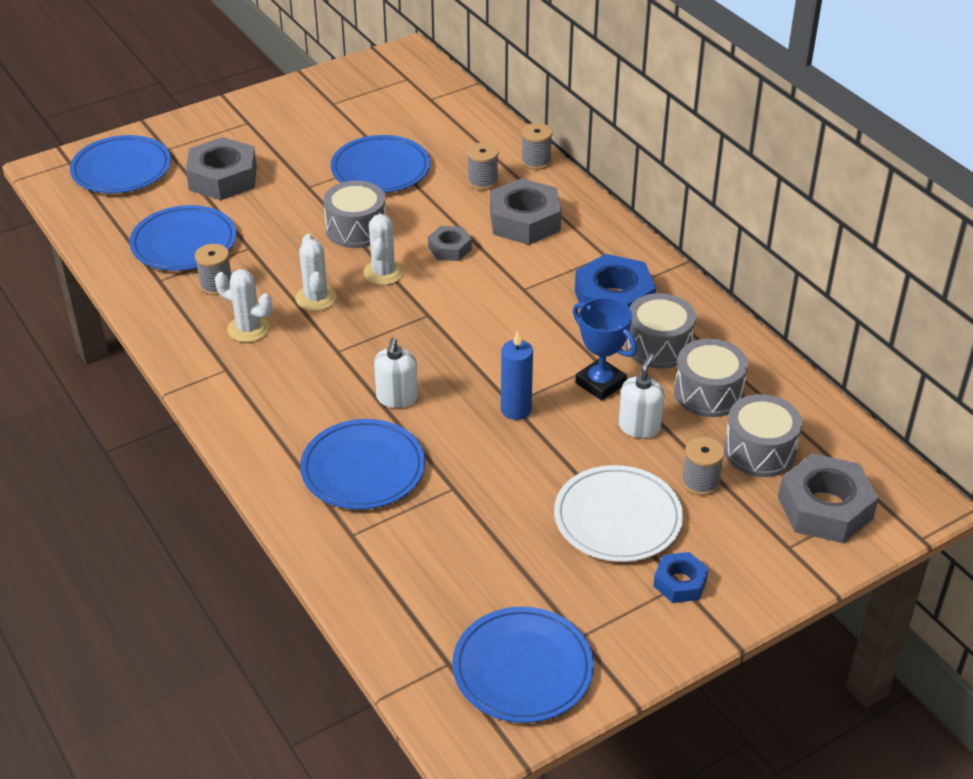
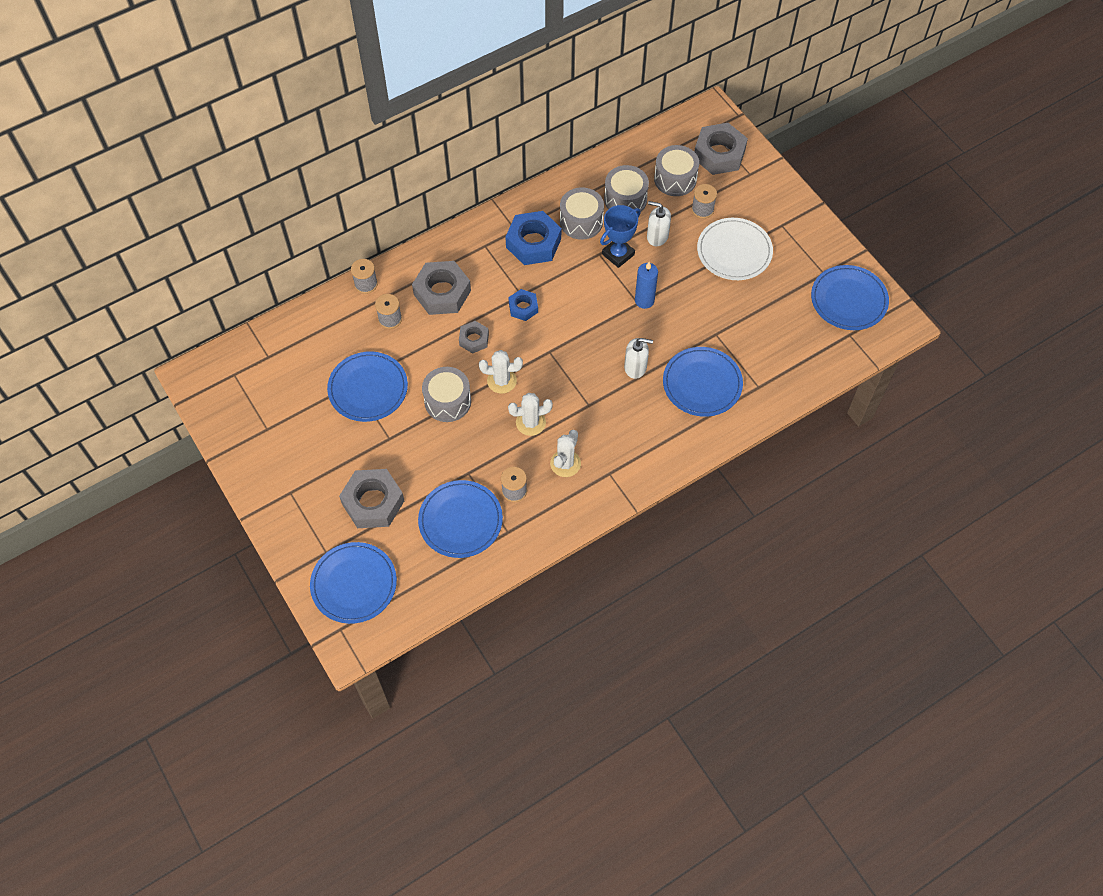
camera: 90 degrees left, 20 degrees up
blue nut [653,552,709,603] -> blue nut moved to [508,289,538,321]

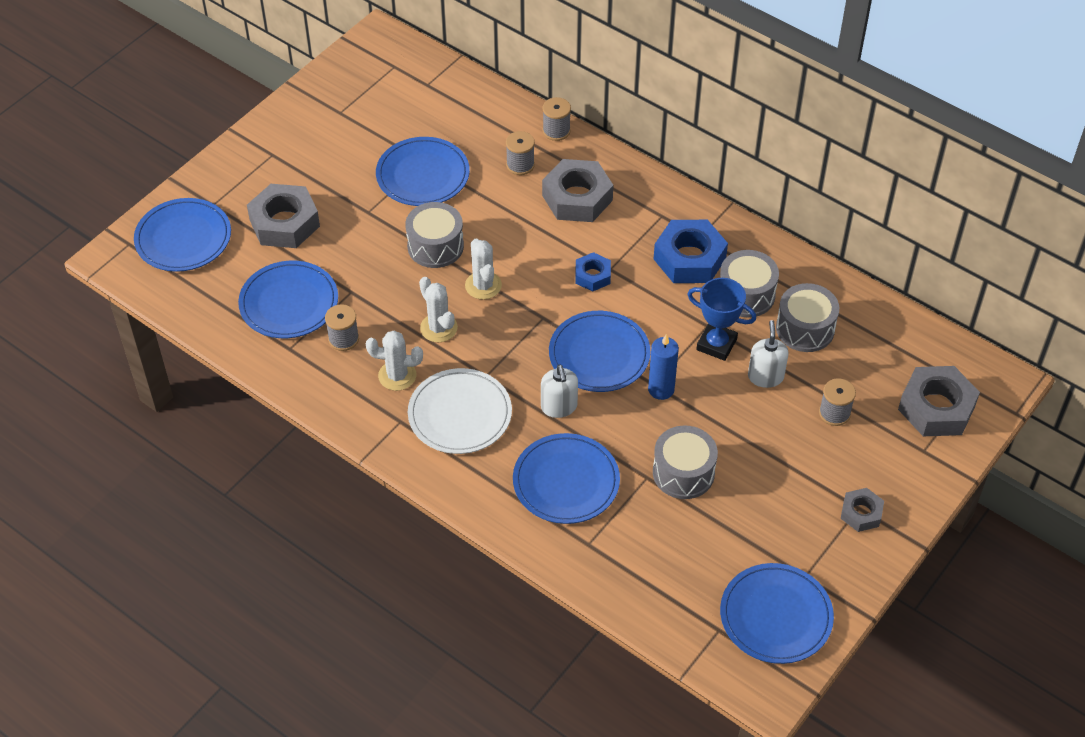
camera: 70 degrees right, 10 degrees down
grey nut [459,321,489,354] -> grey nut moved to [841,488,884,532]
grey drum [654,145,699,196] -> grey drum moved to [653,425,718,499]
white plate [697,218,773,280] -> white plate moved to [408,368,512,454]
none -> blue plate [549,311,651,392]

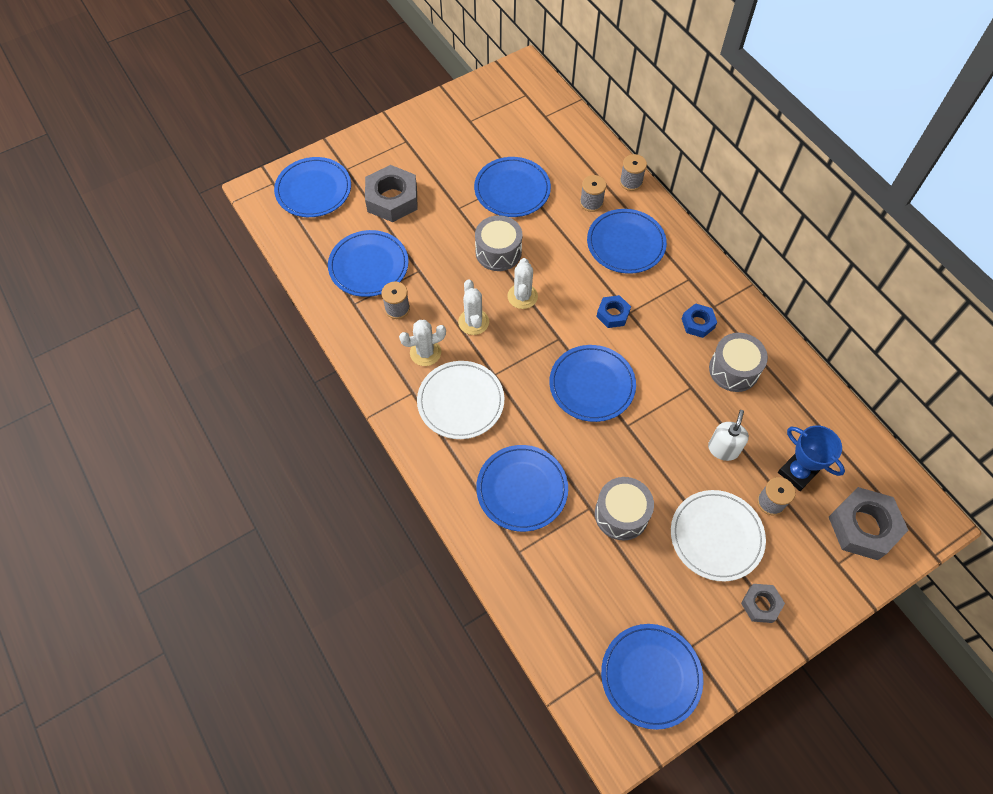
camera: 20 degrees right, 10 degrees up
white cactus [366,330,423,391] -> white cactus turned 45 degrees counterclockwise [399,320,446,366]
white soap dispenser [541,365,578,418] -> none
grey nut [542,159,613,222] -> blue plate [587,209,667,274]
blue candle [648,334,679,400] -> none
blue nut [654,220,728,283] -> blue nut [682,303,717,338], size x0.55
blue trophy [687,278,756,361] -> blue trophy moved to [778,425,845,491]
grey drum [776,283,839,352] -> none
none -> white plate [671,490,766,582]

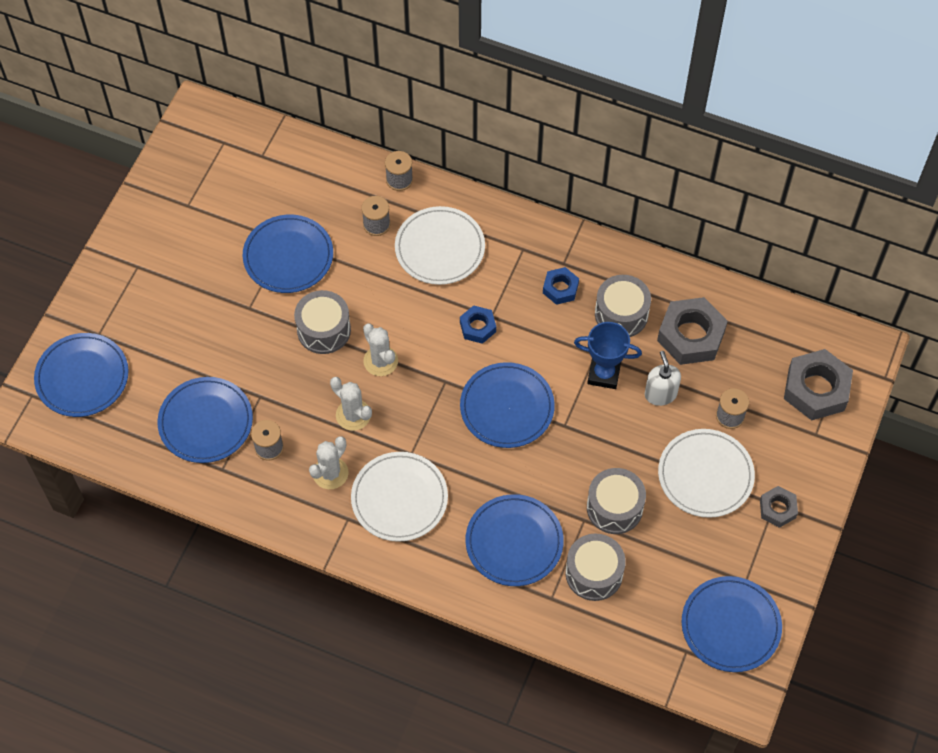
camera: 35 degrees left, 0 degrees up
grey nut [365,165,418,222] -> grey nut moved to [657,297,728,365]
blue plate [587,209,667,274] -> white plate [395,206,485,285]
blue trophy [778,425,845,491] -> blue trophy moved to [574,322,642,389]
none -> grey drum [565,534,626,601]

